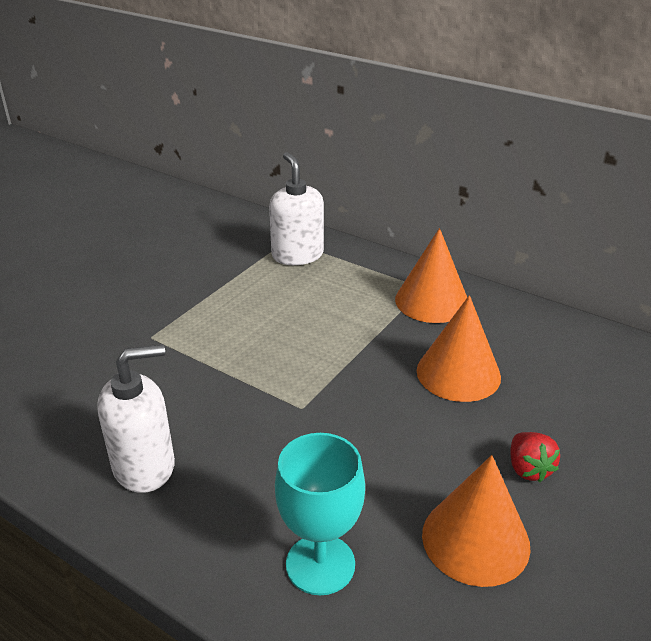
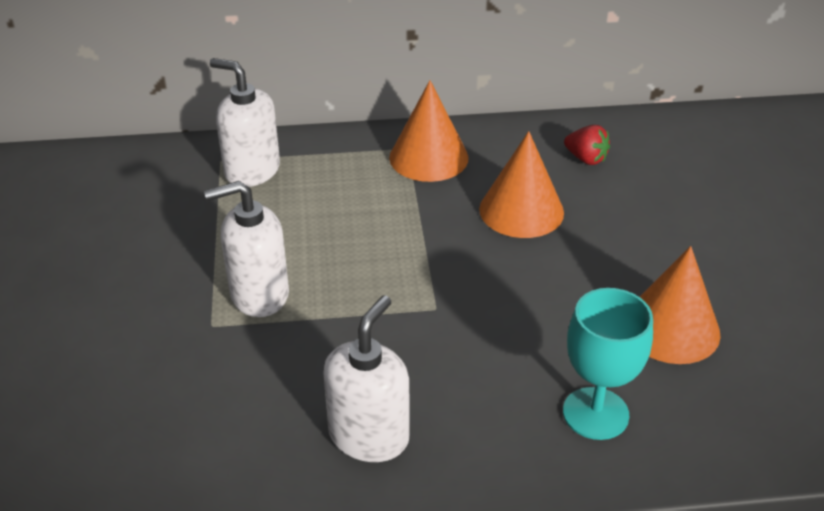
camera: 40 degrees left, 5 degrees up
red strawberry [510,432,560,482] -> red strawberry moved to [564,125,610,165]
none -> white soap dispenser [204,181,289,317]

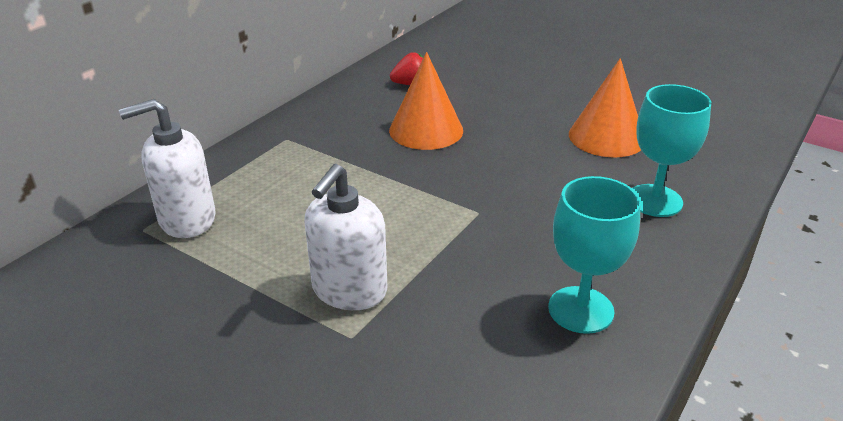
camera: 50 degrees left, 5 degrees down
white soap dispenser [323,295,409,462] -> turquoise goblet [548,176,641,334]
orange cone [389,80,469,182] -> none

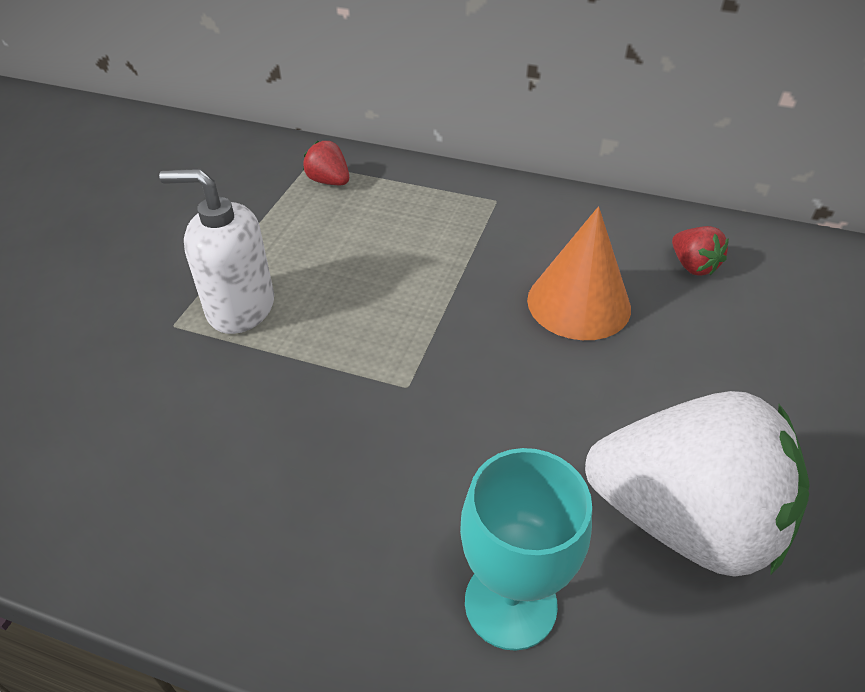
camera: 75 degrees right, 10 degrees up
white soap dispenser [119,99,216,238] -> red strawberry [303,141,349,185]
turquoise goblet [548,176,641,334] -> none
orange cone [569,58,641,158] -> white strawberry [585,391,810,577]

